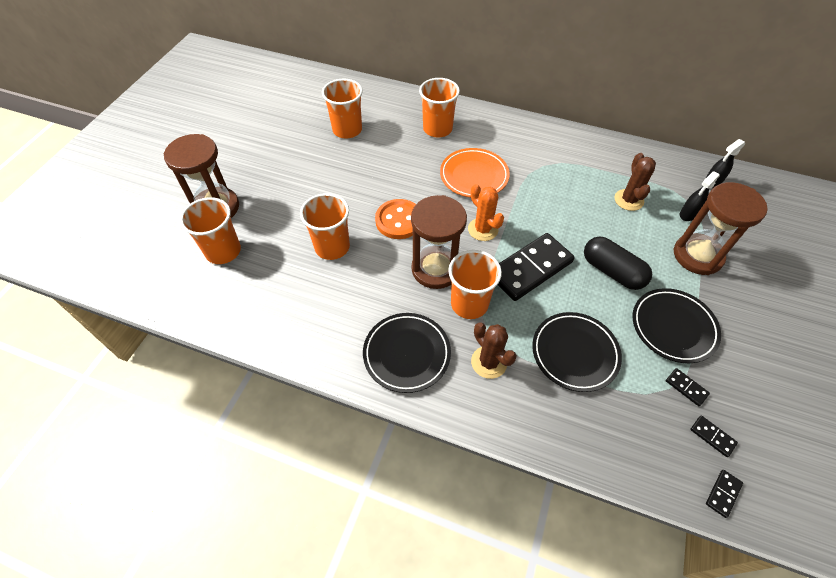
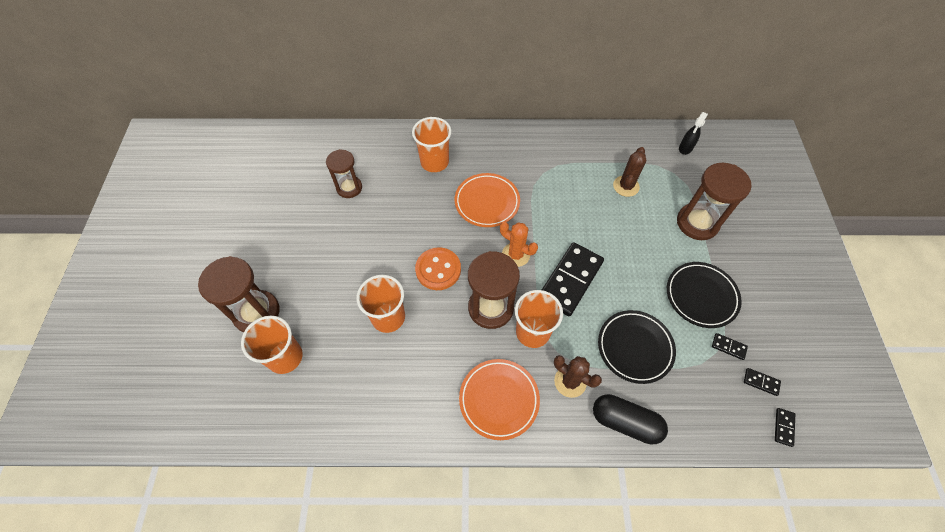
camera: 20 degrees left, 5 degrees up
orange cup [322,79,363,139] -> brown hourglass [326,149,362,198]
black plate [363,313,451,393] -> orange plate [459,359,540,440]
black capsule [584,237,652,290] -> black capsule moved to [593,394,668,445]
brown cactus [615,153,656,211] -> brown cactus turned 45 degrees clockwise [613,147,646,197]
black spray bottle [680,171,720,221] -> none

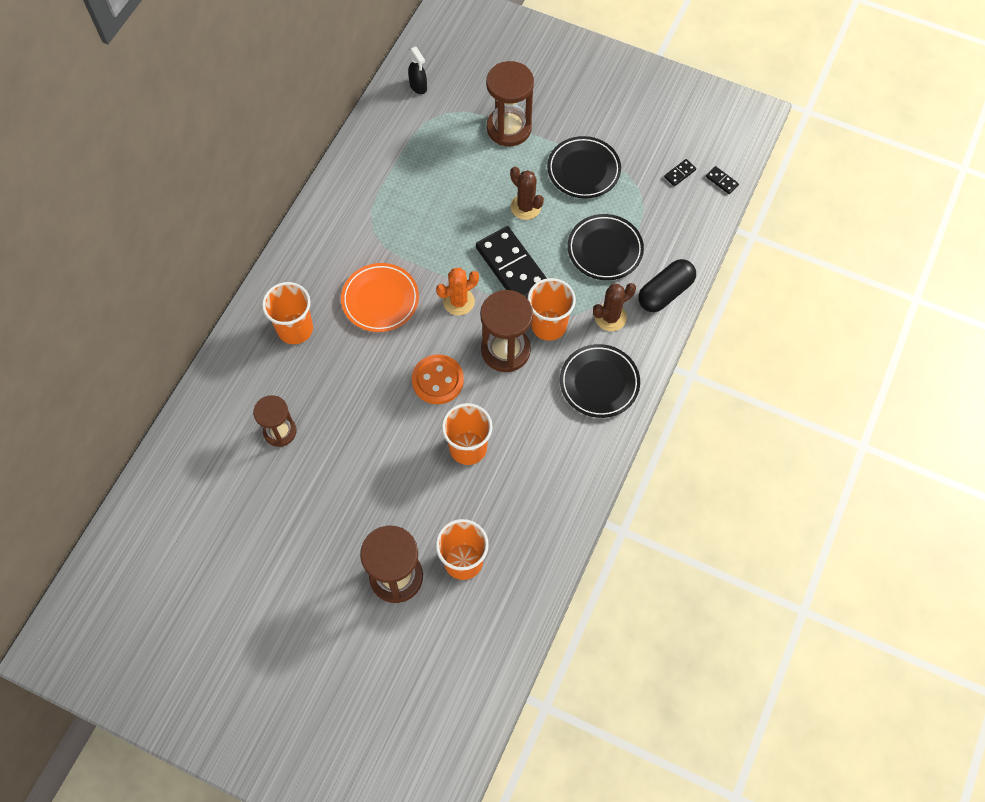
camera: 65 degrees left, 5 degrees up
orange plate [459,359,540,440] -> black plate [560,344,640,418]
brown cactus [613,147,646,197] -> brown cactus moved to [510,167,544,220]
black domino [712,333,748,360] -> none

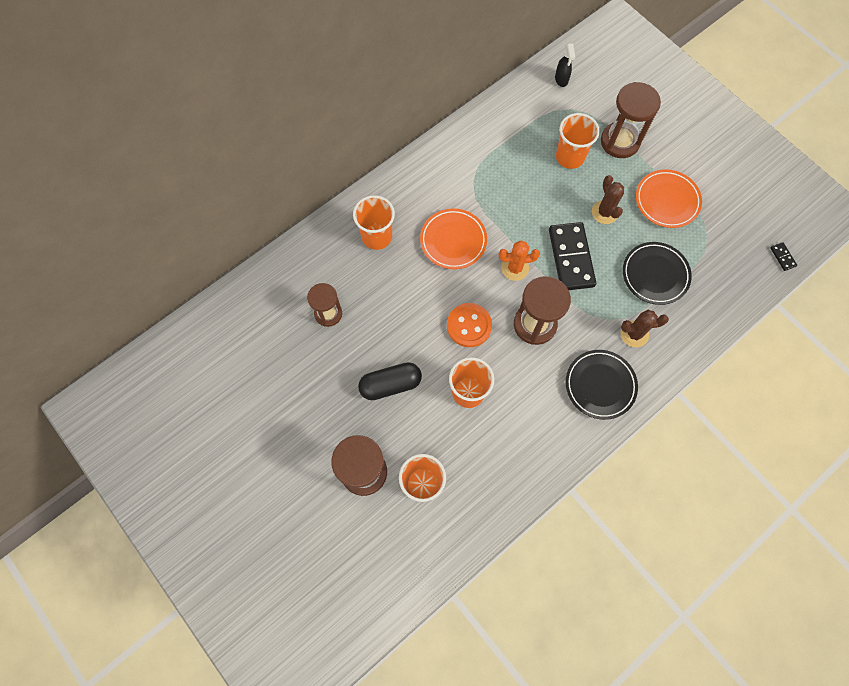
camera: 25 degrees right, 5 degrees up
orange cup [527,278,576,341] -> orange cup moved to [556,113,600,169]
black plate [547,136,621,198] -> orange plate [636,169,702,228]
black capsule [638,259,696,312] -> black capsule moved to [358,362,422,400]
black domino [664,159,696,186] -> none

